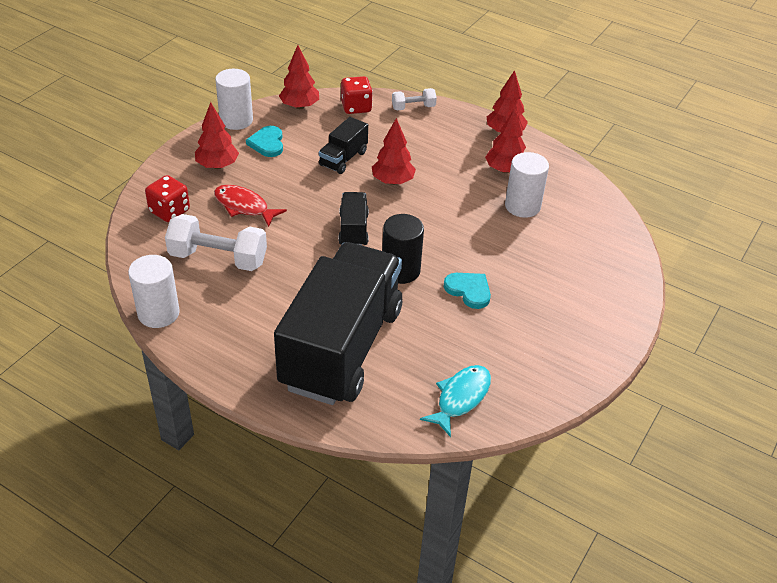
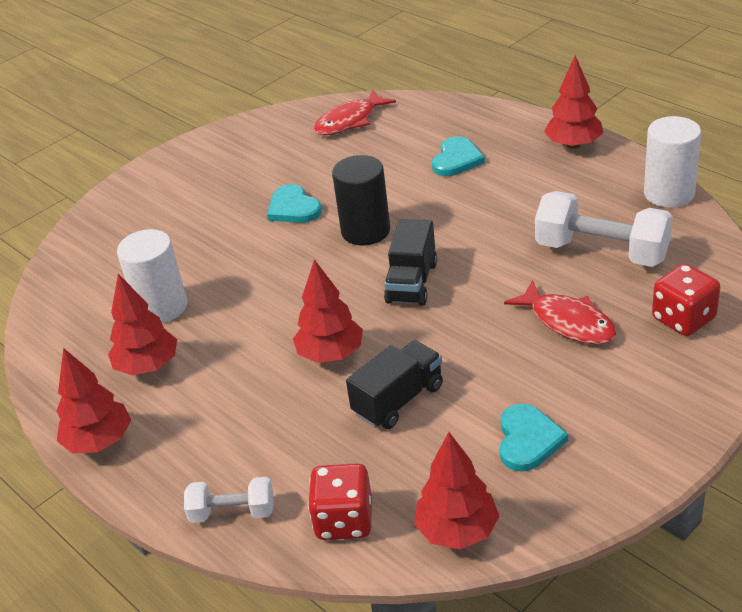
camera: 160 degrees left, 5 degrees down
red tree [195,102,239,169] -> red tree moved to [544,56,603,149]
white cylinder [215,69,253,130] -> none
black truck [274,242,402,405] -> turquoise heart [432,136,485,176]
turquoise fish [420,365,491,437] -> red fish [314,90,396,135]

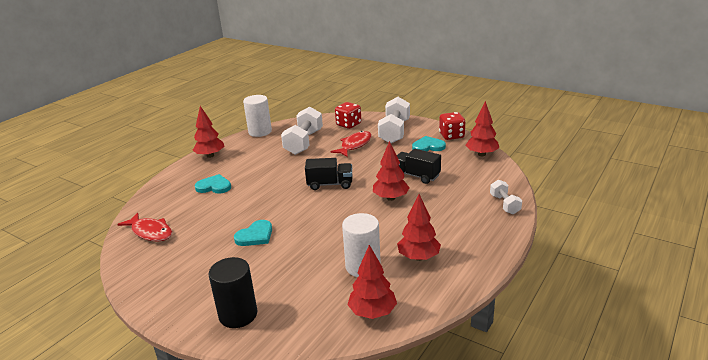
camera: 105 degrees left, 10 degrees down
red tree [57,348,131,453] -> red tree moved to [347,245,397,319]
red dice [308,463,372,540] -> red dice moved to [439,112,466,140]
black cylinder [332,155,390,245] -> black cylinder moved to [209,257,258,328]
none -> white dumbbell [378,97,410,143]

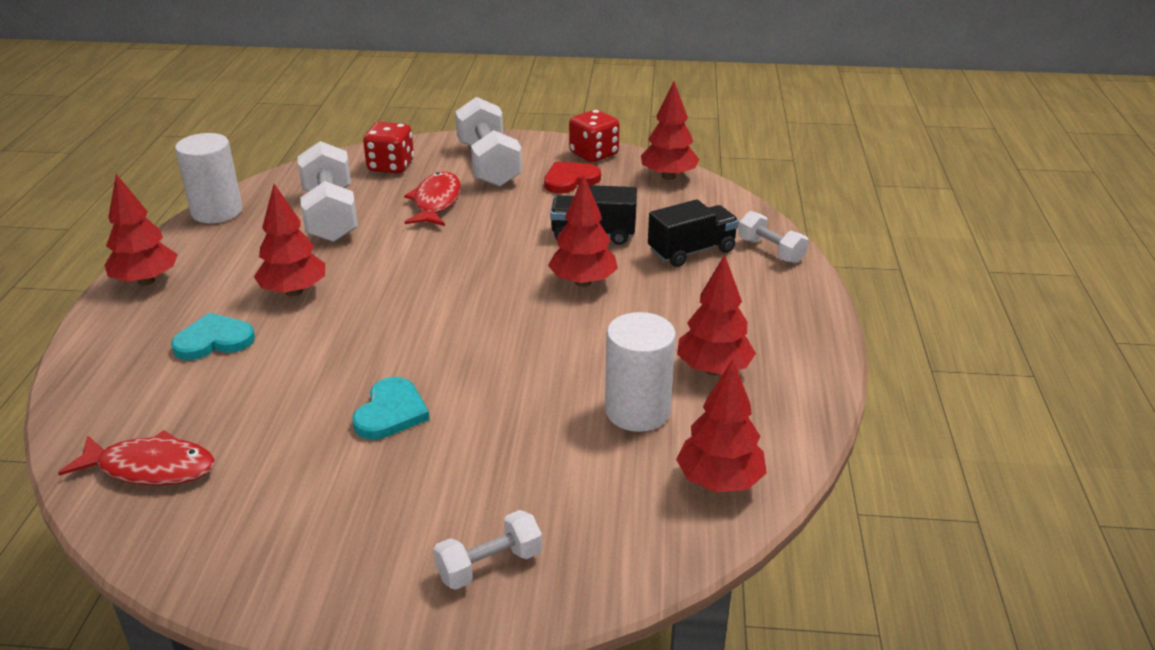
camera: 30 degrees left, 5 degrees up
black cylinder [209,257,258,328] -> white dumbbell [434,510,542,590]
black truck [305,158,352,190] -> black truck moved to [648,199,739,267]
turquoise heart [412,136,446,151] -> red heart [544,162,601,193]
none -> red tree [254,184,325,296]

